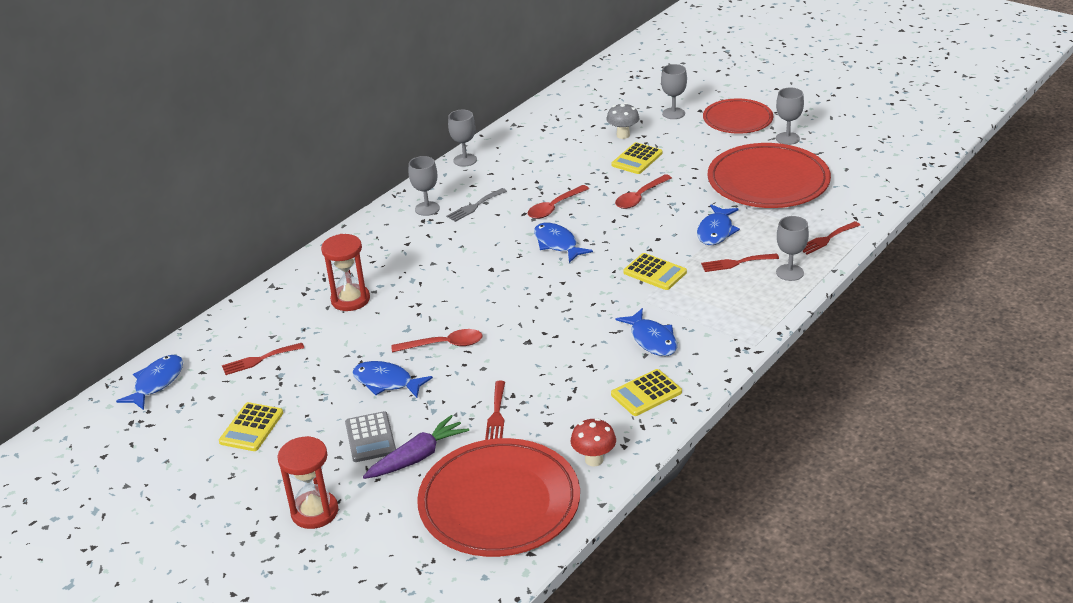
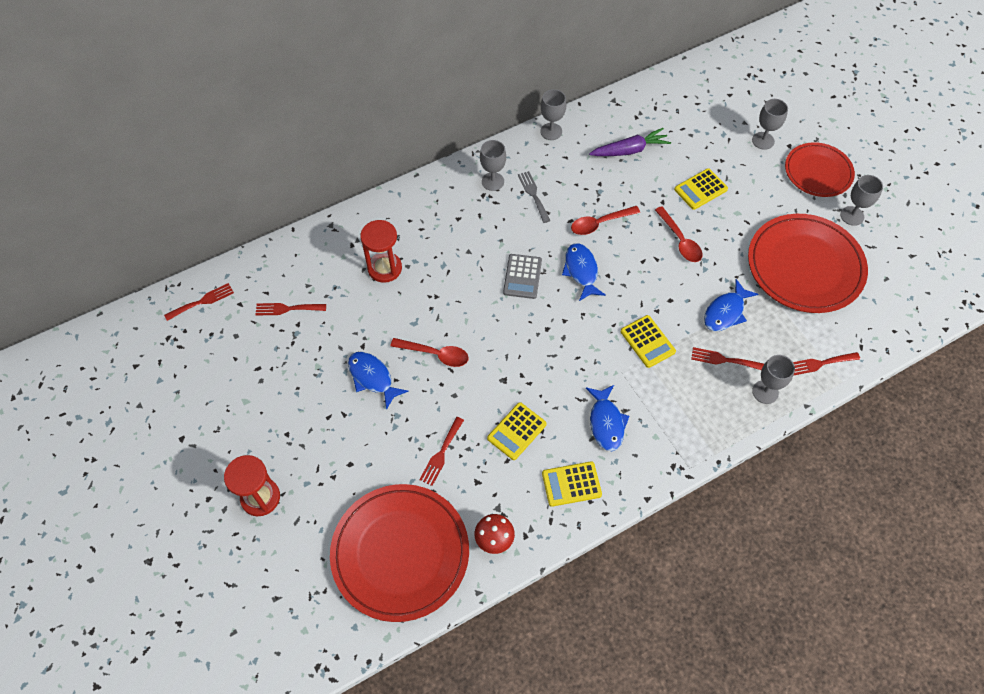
camera: 20 degrees right, 25 degrees up
blue fish [116,355,183,410] -> red fork [164,283,234,321]
yellow calculator [219,402,283,451] -> yellow calculator moved to [487,402,547,460]
grey calculator [345,411,396,462] -> grey calculator moved to [503,254,542,299]
purple carrot [363,415,469,479] -> purple carrot moved to [589,128,671,156]
grey fork [446,188,507,222] -> grey fork turned 90 degrees clockwise [518,171,550,223]
grey mushroom [607,103,639,139] -> none
red spoon [615,174,672,209] -> red spoon turned 90 degrees counterclockwise [655,206,703,262]

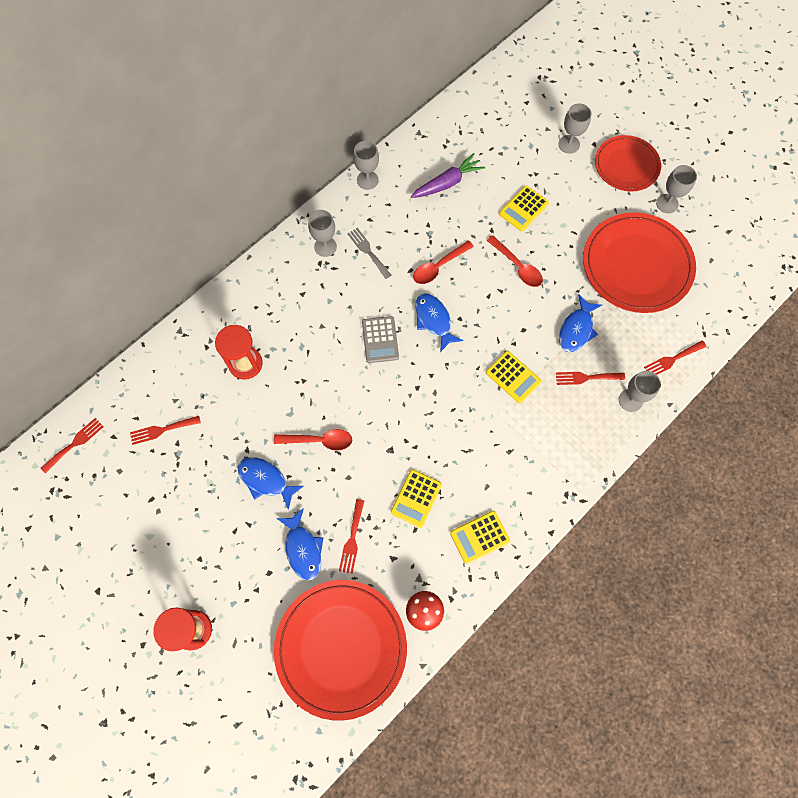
camera: 15 degrees left, 10 degrees up
blue fish [586,385,630,451] -> blue fish moved to [276,508,323,581]

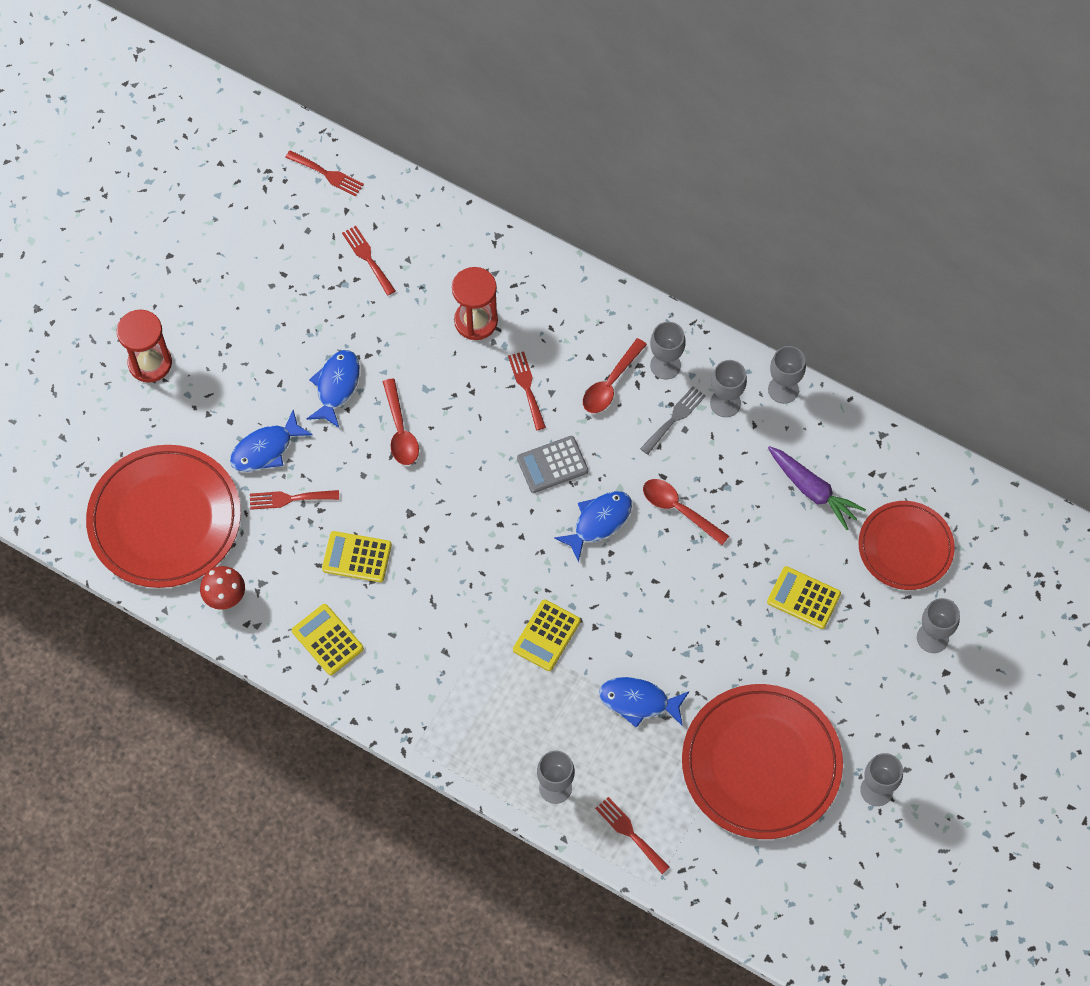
camera: 75 degrees right, 5 degrees down
red spoon [487,236,543,287] -> red spoon moved to [583,338,647,413]
red fork [556,372,625,385] -> red fork moved to [508,351,546,430]
red plate [595,135,661,192] -> red plate moved to [858,501,955,590]
none -> grey goblet [710,360,747,417]

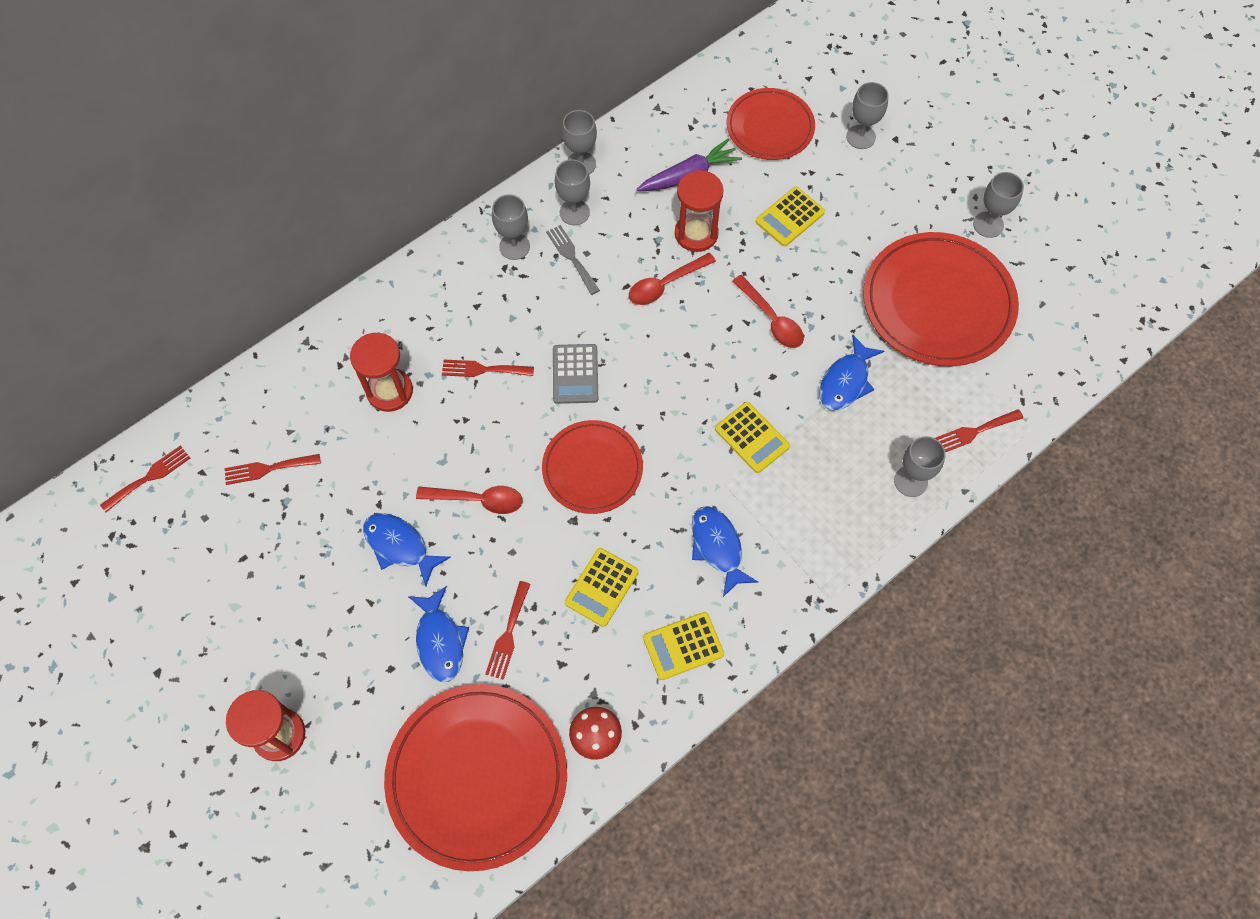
camera: 70 degrees left, 0 degrees up
blue fish [554,491,632,562] -> blue fish moved to [692,506,758,597]
red spoon [583,338,647,413] -> red spoon moved to [732,275,804,348]
none -> red plate [542,420,643,514]
none -> red hourglass [675,170,724,252]

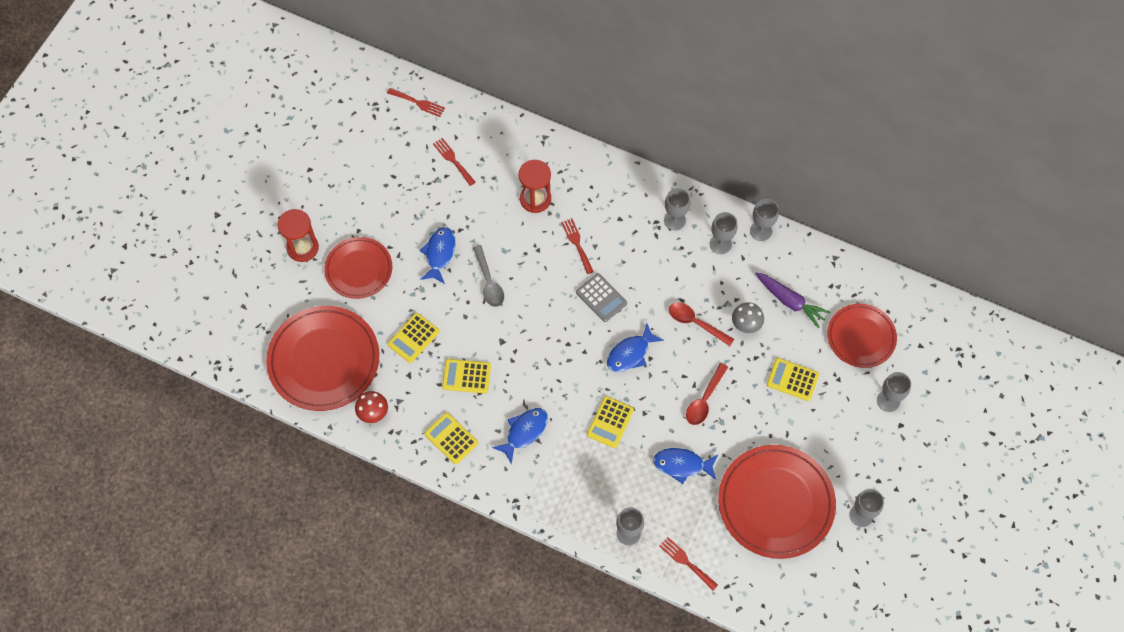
camera: 65 degrees right, 0 degrees up
blue fish [408,586,469,682] -> blue fish moved to [607,323,664,372]
red spoon [416,486,523,514] -> grey spoon [473,245,504,307]
red fork [485,581,530,680] -> yellow calculator [388,313,439,363]
red plate [542,420,643,514] -> red plate moved to [324,237,392,299]
grey fork [546,225,600,295] -> none
grey calculator [553,344,598,404] -> grey calculator turned 105 degrees counterclockwise [576,273,627,322]
red hourglass [675,170,724,252] -> grey mushroom [732,302,764,333]

